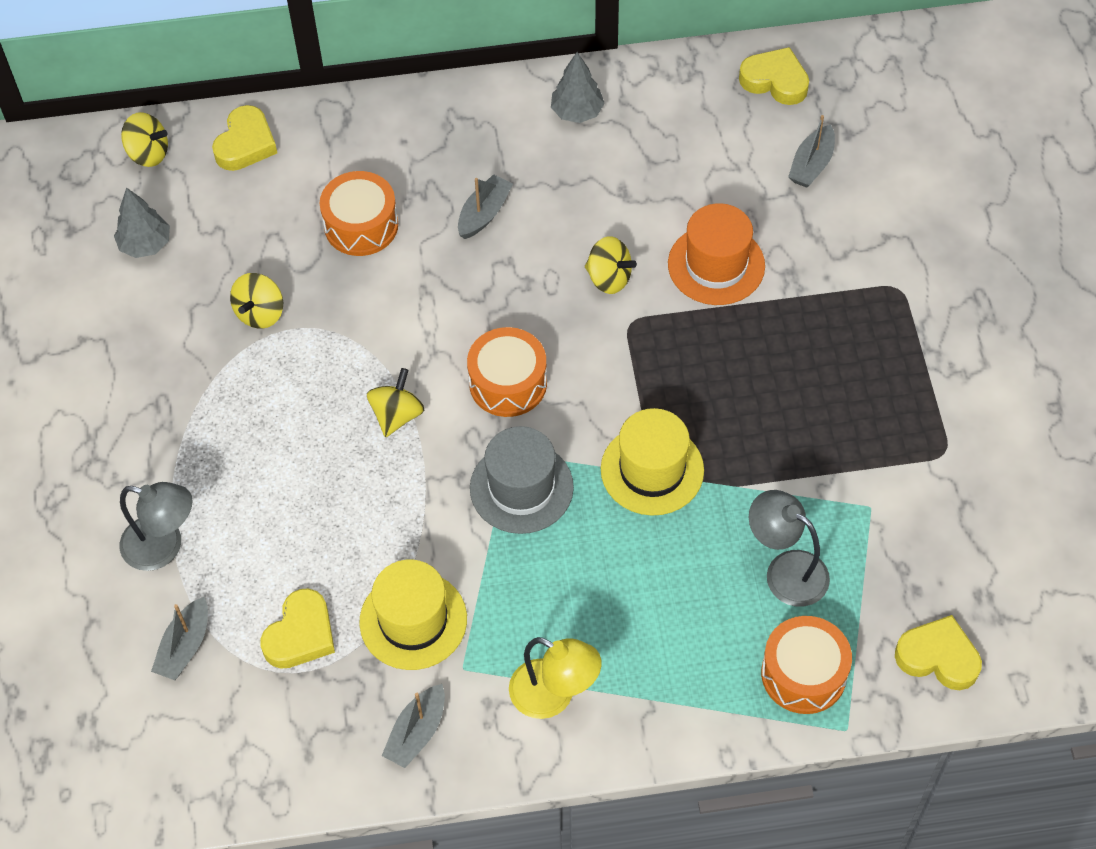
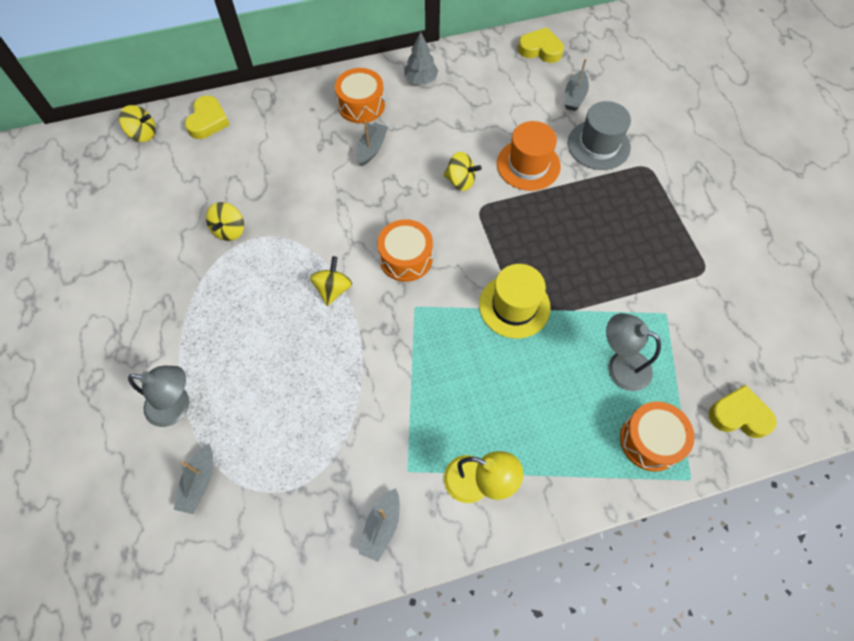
camera: 10 degrees left, 5 degrees up
grey tree [114,187,170,258] -> none
yellow heart [260,588,335,669] -> none
orange drum [320,171,398,256] -> orange drum moved to [335,68,385,123]
yellow hat [359,559,467,670] -> none
grey hat [470,426,574,534] -> grey hat moved to [568,101,631,170]

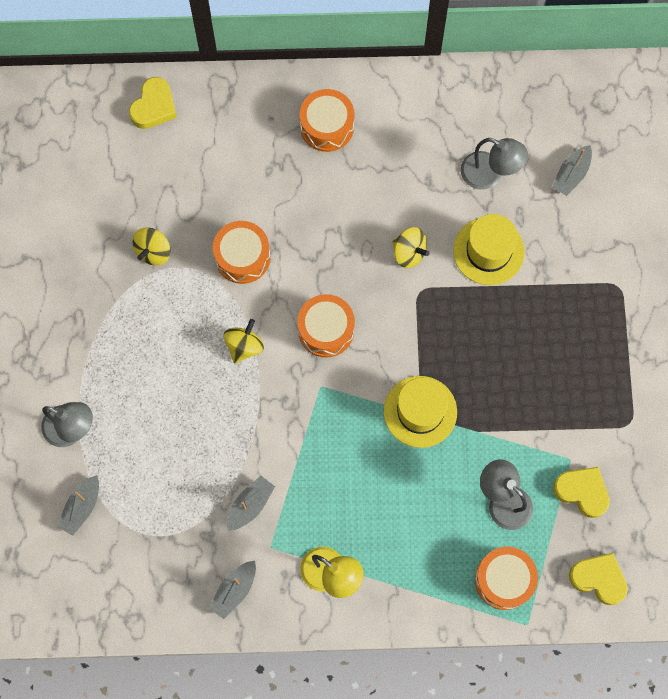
camera: 15 degrees right, 10 degrees up
yellow spinning top [119,105,155,142] -> none
grey boat [356,121,388,166] -> grey boat moved to [227,476,275,531]
grey tree [404,31,439,85] -> none
orange hat [497,121,561,191] -> yellow hat [453,214,525,285]
yellow heart [518,27,564,63] -> yellow heart moved to [553,467,610,518]
grey hat [568,101,631,170] -> none
none -> orange drum [213,221,270,284]
none -> grey lamp [461,138,528,190]

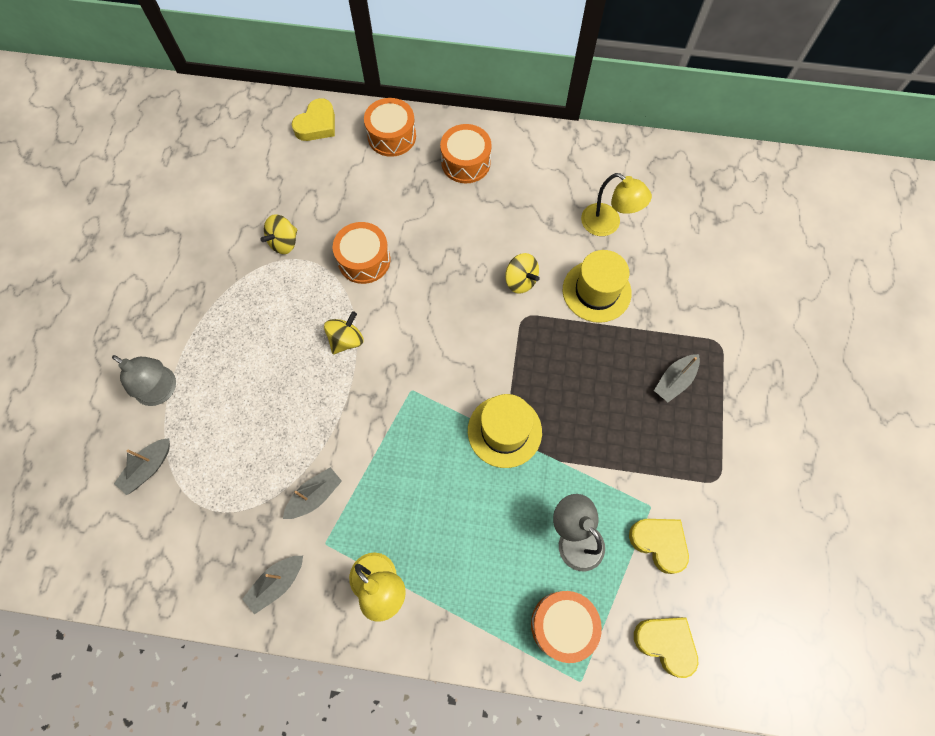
camera: 10 degrees right, 5 degrees down
orange drum [297,294,355,357] -> orange drum moved to [364,98,416,157]
grey lamp [461,138,528,190] -> yellow lamp [581,173,652,236]
grey boat [552,145,592,196] -> grey boat moved to [654,354,700,402]

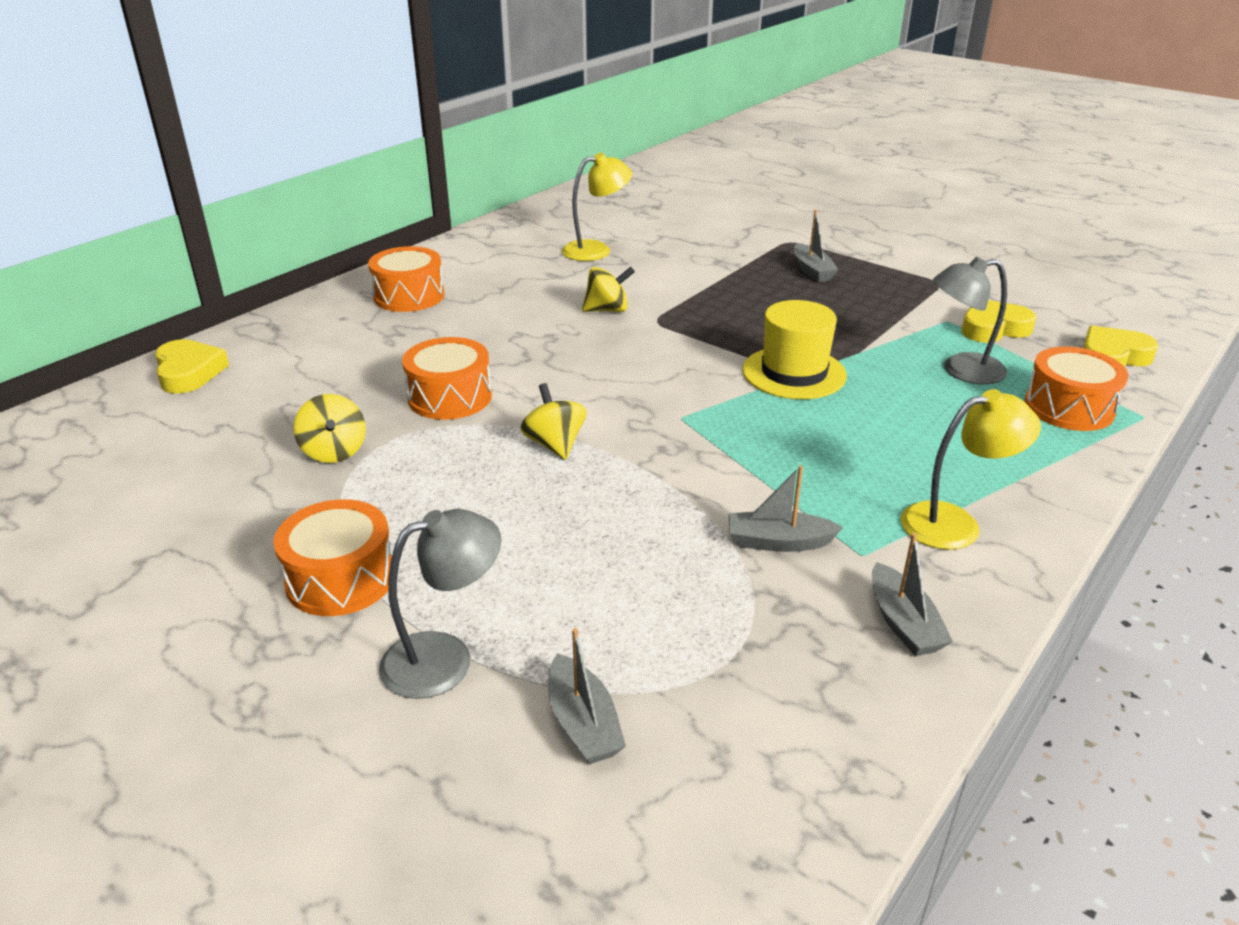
camera: 60 degrees left, 35 degrees down
grey boat [283,467,342,519] -> grey boat turned 75 degrees counterclockwise [728,465,843,552]
orange drum [364,98,416,157] -> orange drum moved to [273,499,392,616]
yellow hat [563,250,632,323] -> none

